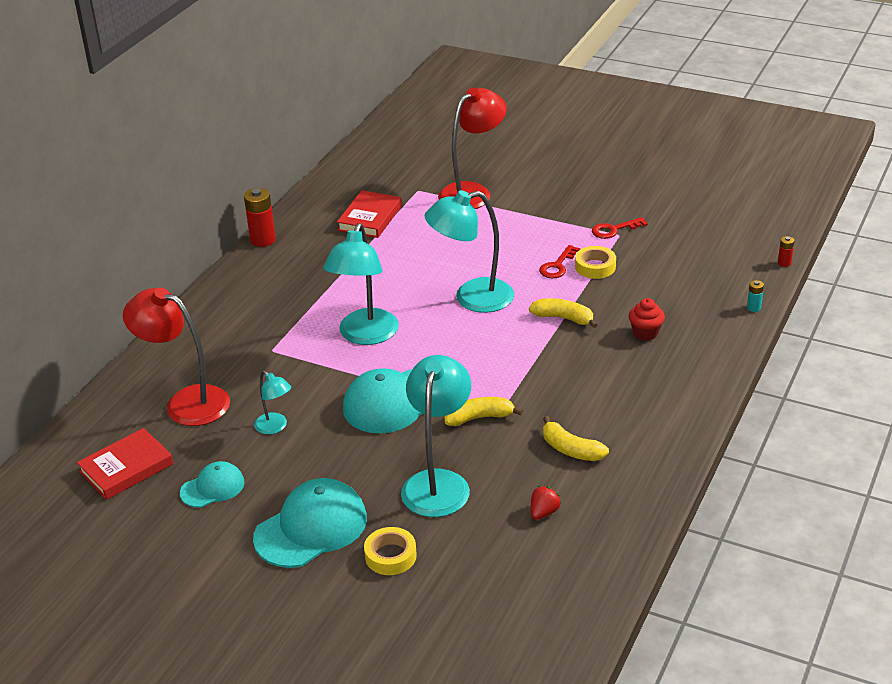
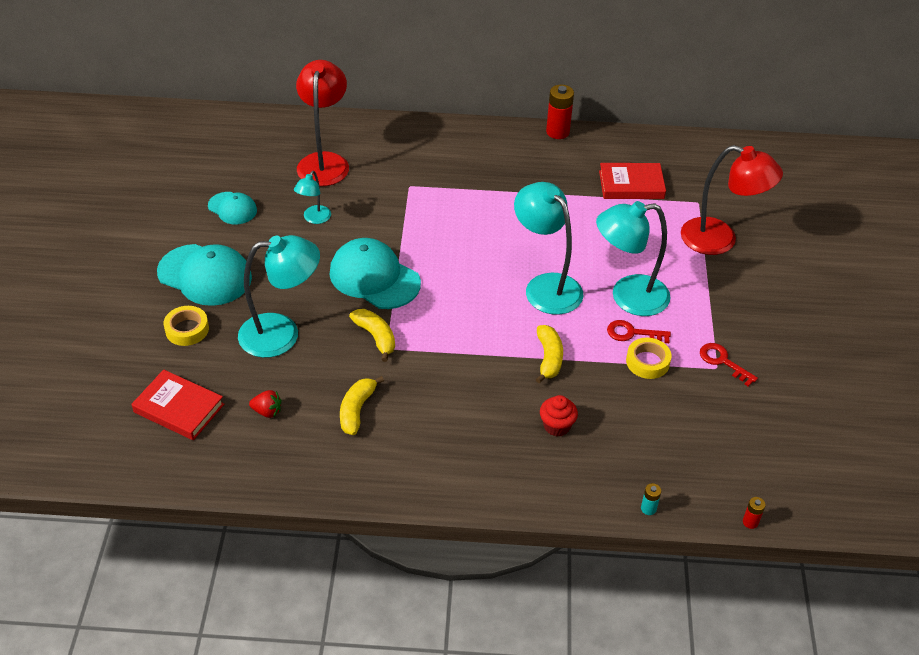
camera: 65 degrees right, 10 degrees up
red book [77,428,173,500] -> red book moved to [131,370,224,440]
turquoise lamp [324,223,399,345] -> turquoise lamp moved to [596,201,671,316]

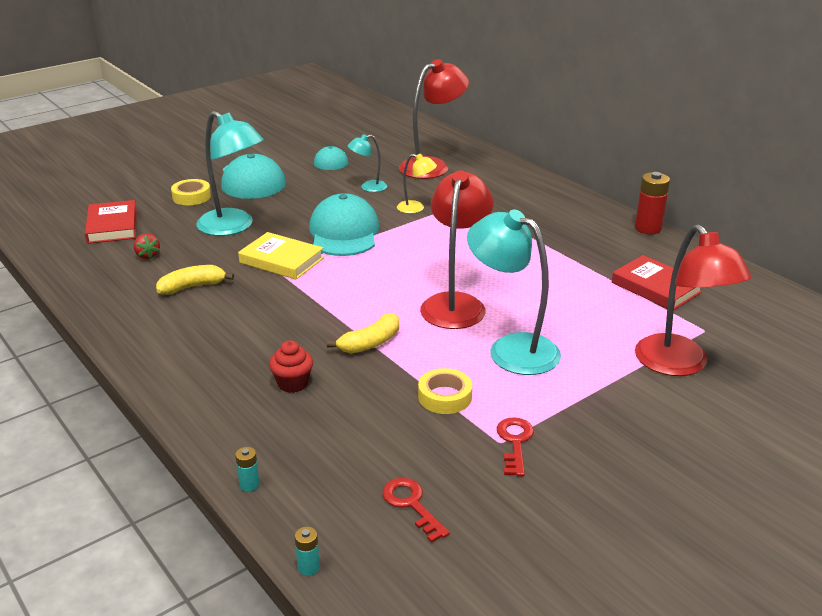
camera: 50 degrees right, 15 degrees down
yellow banana [349,309,395,362] -> yellow book [238,232,324,280]
turquoise lamp [514,182,583,315] -> red lamp [420,171,494,329]
red key [607,320,671,343] -> red key moved to [382,478,450,543]
red battery [743,497,766,529] -> turquoise battery [295,527,320,576]
none -> yellow lamp [397,154,437,214]

